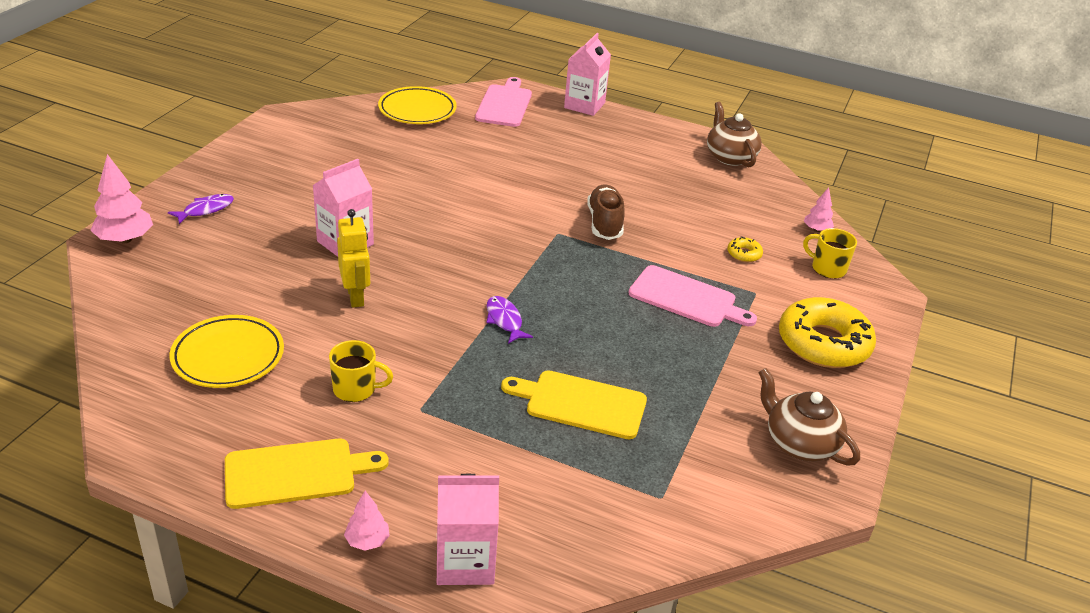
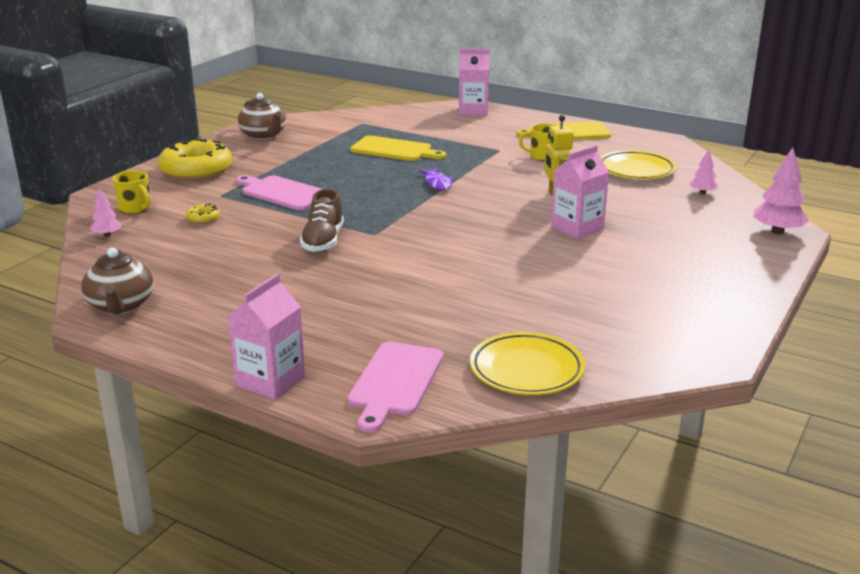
camera: 170 degrees left, 10 degrees down
purple fish [168,194,234,224] -> none
pink tree [344,491,390,551] -> pink tree moved to [689,149,718,194]

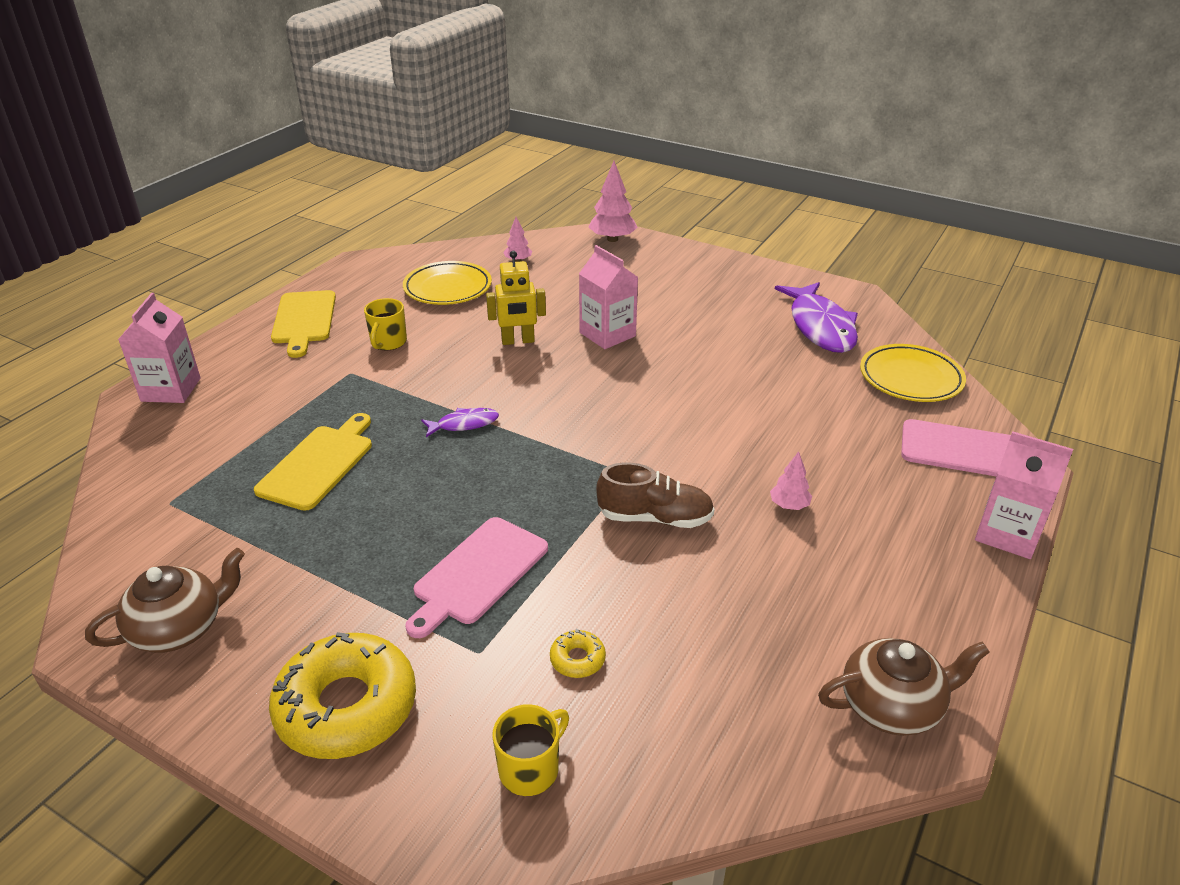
camera: 90 degrees left, 10 degrees up
pink tree [90,188,122,237] -> pink tree moved to [770,451,812,510]
none -> purple fish [775,282,858,353]

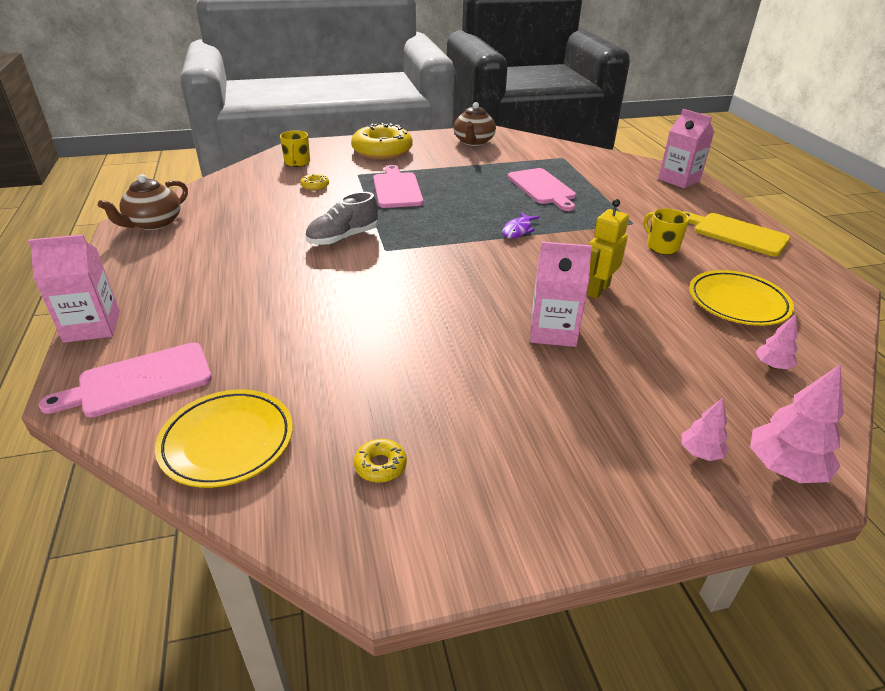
camera: 135 degrees right, 0 degrees up
yellow cutting board [254,413,372,511] -> pink cutting board [508,168,576,211]
brown shoe [596,463,714,528] -> grey shoe [305,192,378,245]
pink tree [770,451,812,510] -> pink tree moved to [682,398,729,461]
purple fish [775,282,858,353] -> yellow donut [354,439,407,482]

